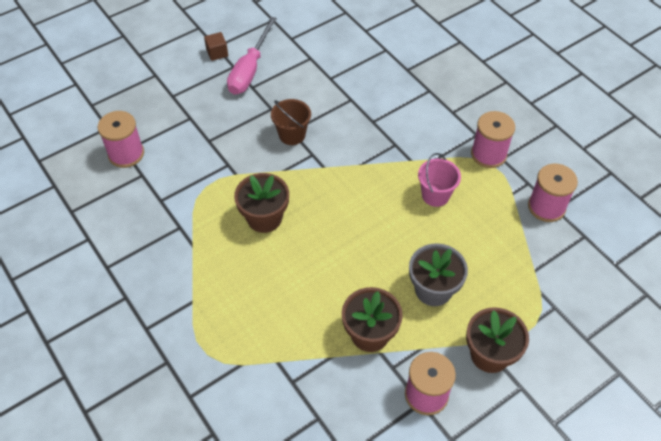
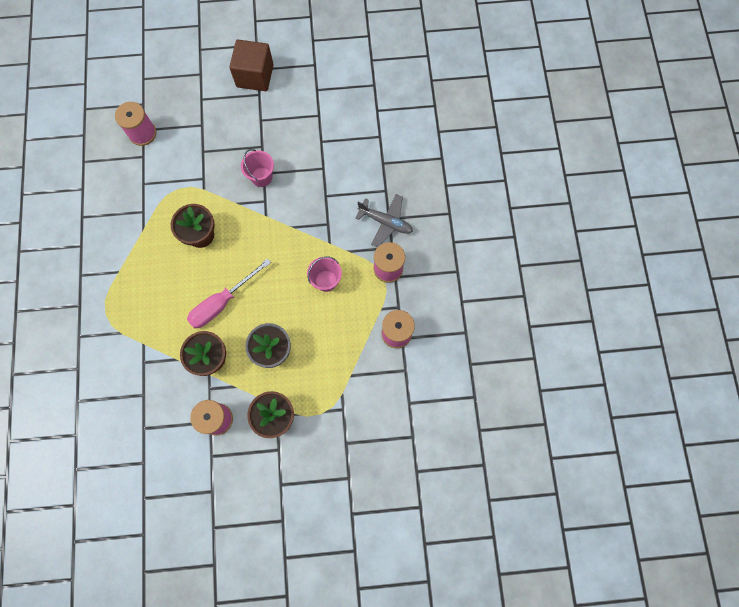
camera: 30 degrees right, 20 degrees up
brown cube [204,32,228,61] -> brown cube [229,40,274,91], size x2.14
pink screwdriver [227,17,277,95] -> pink screwdriver moved to [187,258,271,328]
brown bucket [271,99,311,145] -> pink bucket [241,149,274,187]
none -> grey plane [355,194,413,247]

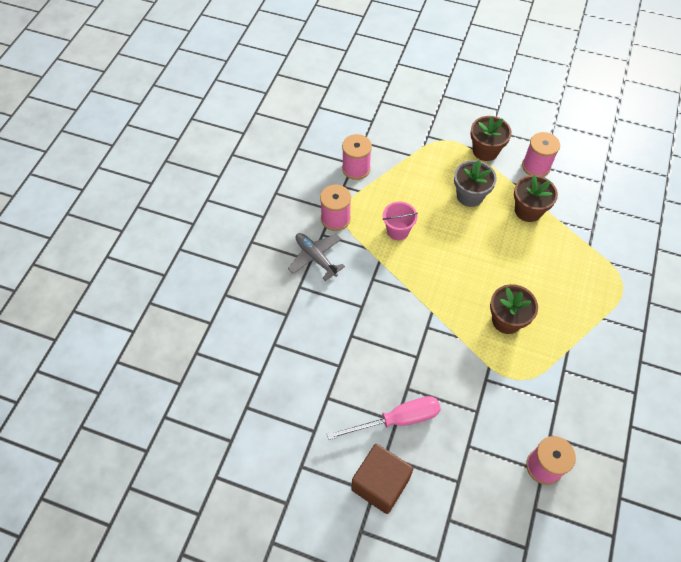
camera: 155 degrees left, 15 degrees down
pink screwdriver [187,258,271,328] -> pink screwdriver moved to [327,396,441,440]
pink bucket [241,149,274,187] -> none

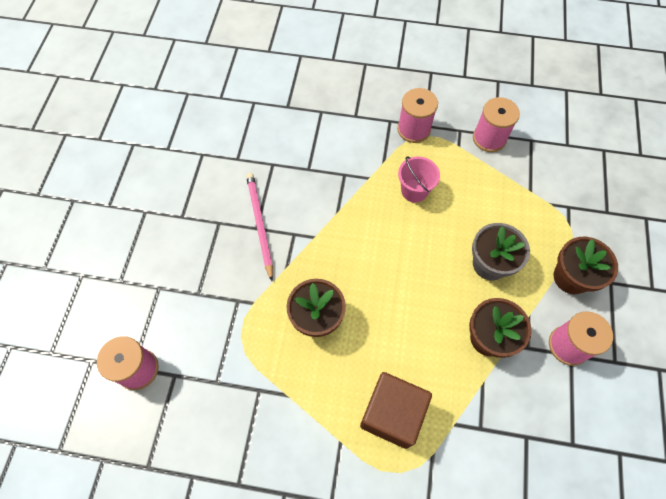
camera: 80 degrees right, 5 degrees up
grey plane [288,233,345,281] -> none
pink screwdriver [327,396,441,440] -> none
brown cube [351,444,413,514] -> brown cube moved to [360,372,432,449]
none -> pink pencil [246,173,273,281]

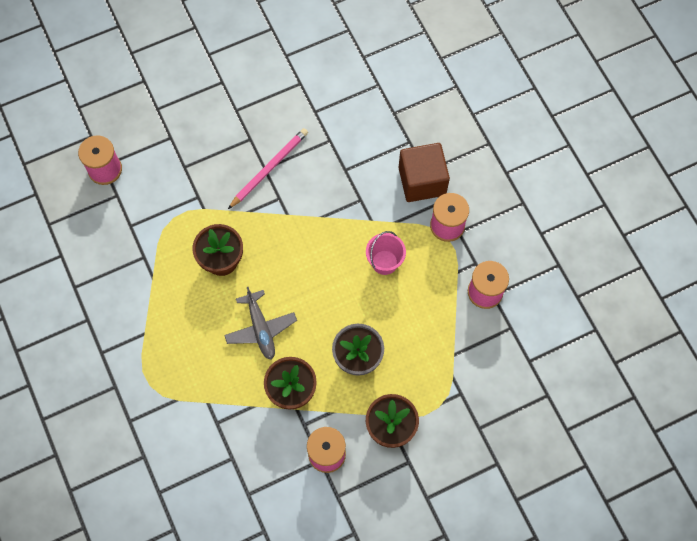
camera: 55 degrees right, 5 degrees up
brown cube [360,372,432,449] -> brown cube moved to [399,143,450,202]
none -> grey plane [224,287,297,360]

